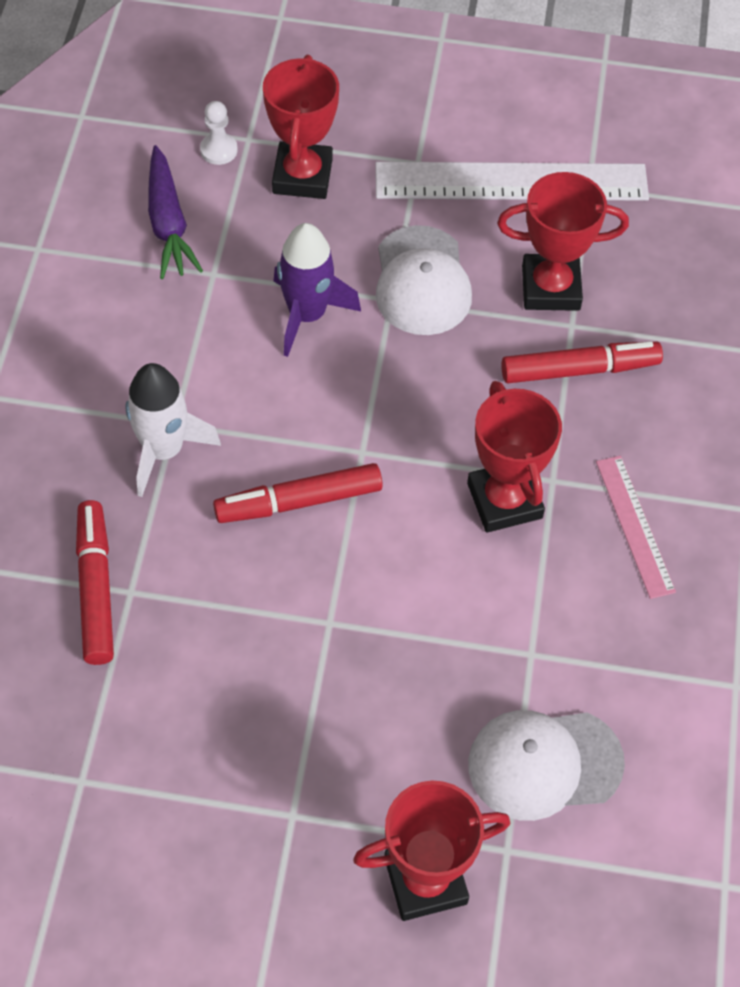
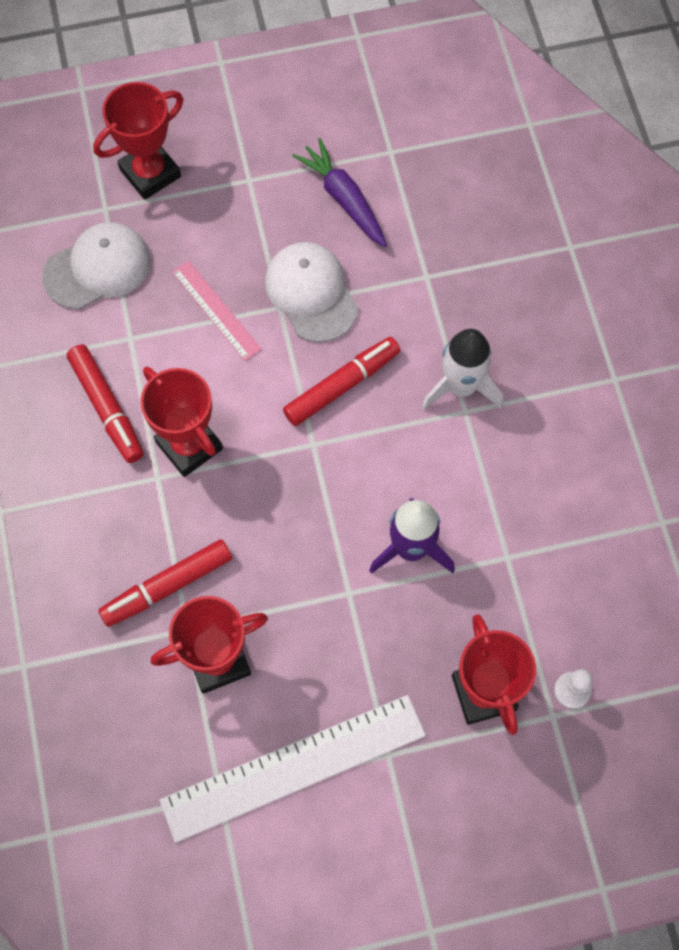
camera: 160 degrees right, 10 degrees up
red marker [76,500,114,665] -> red marker moved to [67,345,144,463]
purple carrot [148,145,203,279] -> purple carrot moved to [292,138,387,247]
white cap [376,225,472,335] -> white cap moved to [265,242,358,342]
pink ruler [596,456,676,599] -> pink ruler moved to [172,261,262,361]

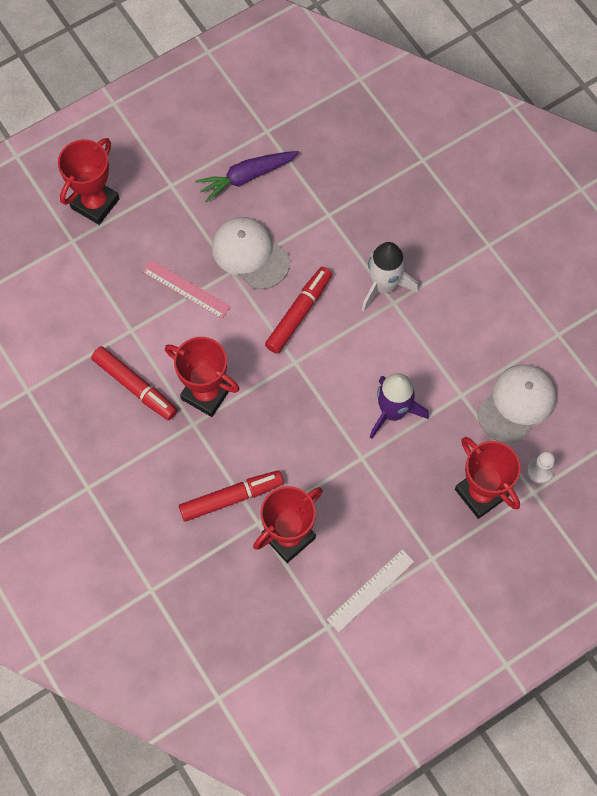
camera: 20 degrees left, 0 degrees up
white cap [42,222,151,310] -> white cap moved to [478,364,557,444]
red marker [98,539,232,627] -> red marker turned 150 degrees counterclockwise [179,470,284,521]
white ruler [159,695,426,843] -> white ruler [327,550,414,632], size x0.53
purple carrot [292,138,387,247] -> purple carrot turned 60 degrees counterclockwise [195,151,299,203]

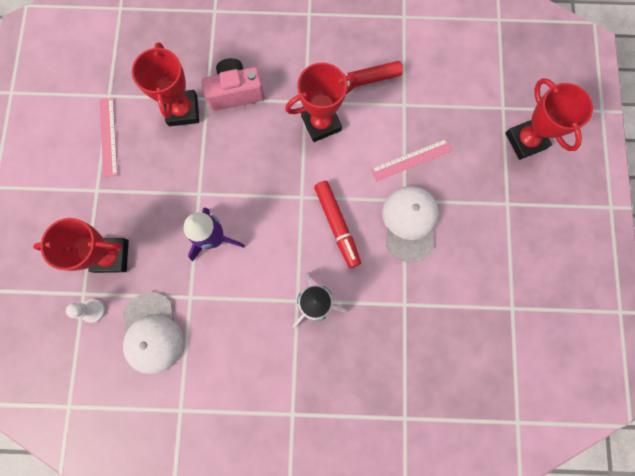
camera: 125 degrees right, 10 degrees up
red marker [179,470,284,521] -> pink camera [202,58,265,111]
purple carrot [195,151,299,203] -> none
white cap [212,217,290,290] -> white cap turned 75 degrees counterclockwise [382,186,439,262]
white ruler [327,550,414,632] -> pink ruler [99,98,118,177]

